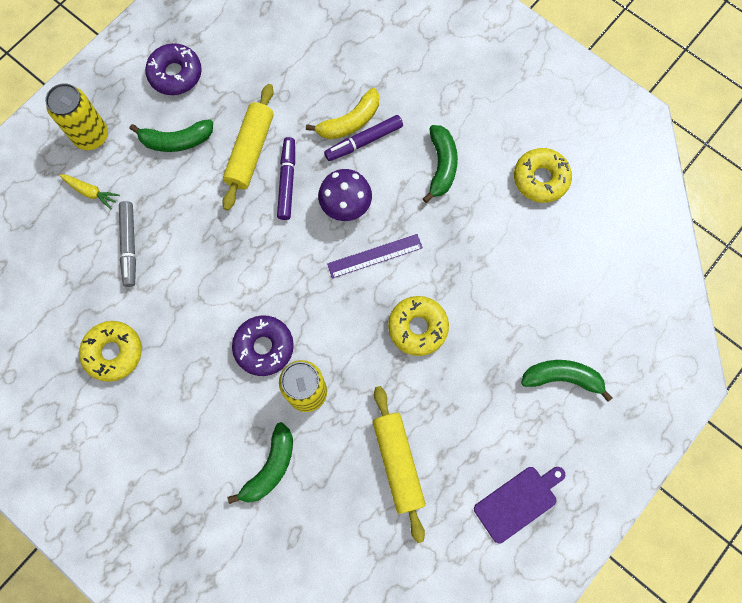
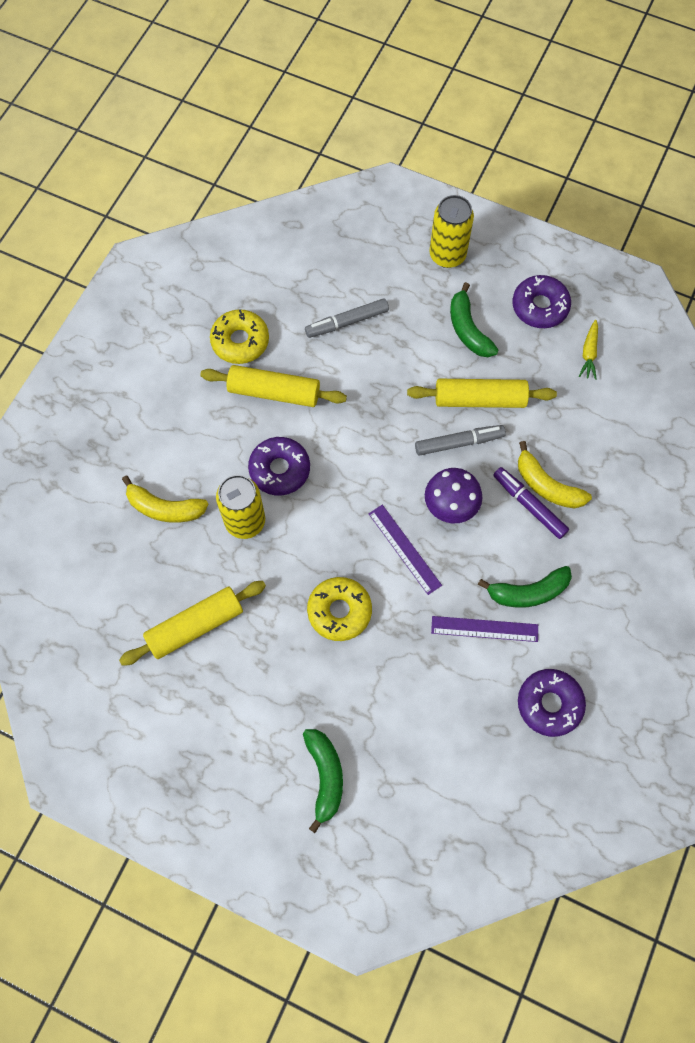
camera: 75 degrees right, 5 degrees down
yellow carrot [59,174,120,209] -> yellow carrot moved to [579,320,598,380]
green banana [227,422,293,504] -> yellow banana [122,476,209,523]
purple marker [277,137,295,220] -> grey marker [415,425,506,456]
purple cutting board [474,467,565,543] -> none
yellow donut [514,148,572,203] -> purple donut [518,669,586,737]
none -> yellow rolling pin [200,365,347,407]
none -> purple ruler [431,616,538,642]

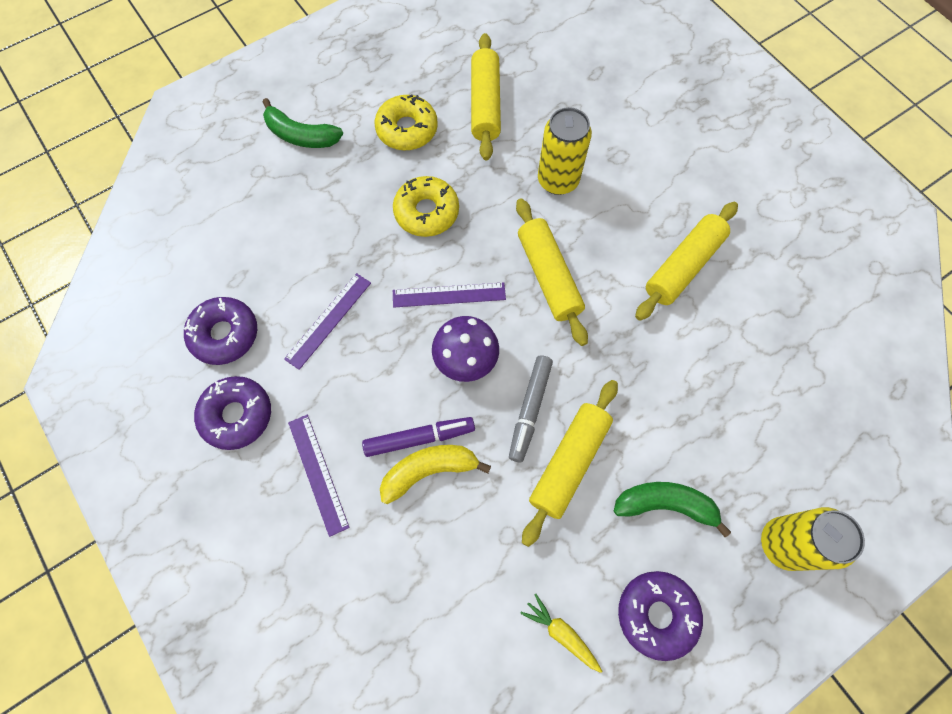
camera: 120 degrees right, 0 degrees up
yellow banana [122,476,209,523] -> none
yellow donut [210,309,269,364] -> yellow donut moved to [375,95,438,151]
purple donut [248,437,310,496] -> purple donut moved to [194,376,271,450]
grey marker [305,298,389,338] -> none
green banana [478,566,572,608] -> none
none -> purple ruler [288,415,350,537]
none -> yellow rolling pin [516,198,588,346]

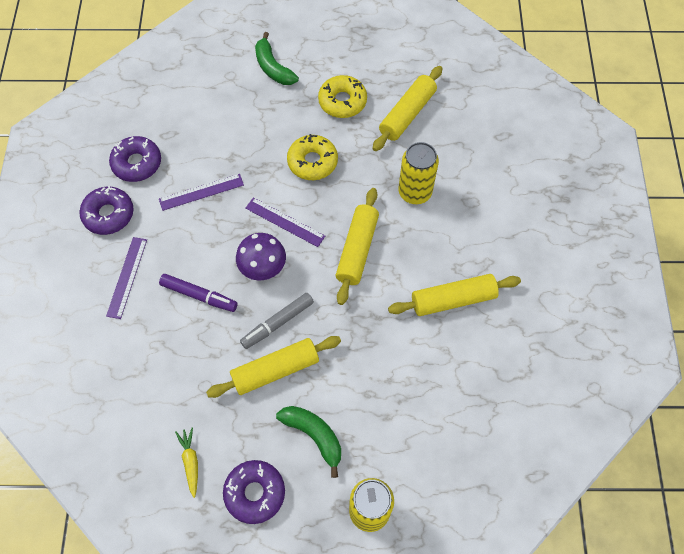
camera: 35 degrees right, 5 degrees down
yellow banana [380,445,491,504] -> none

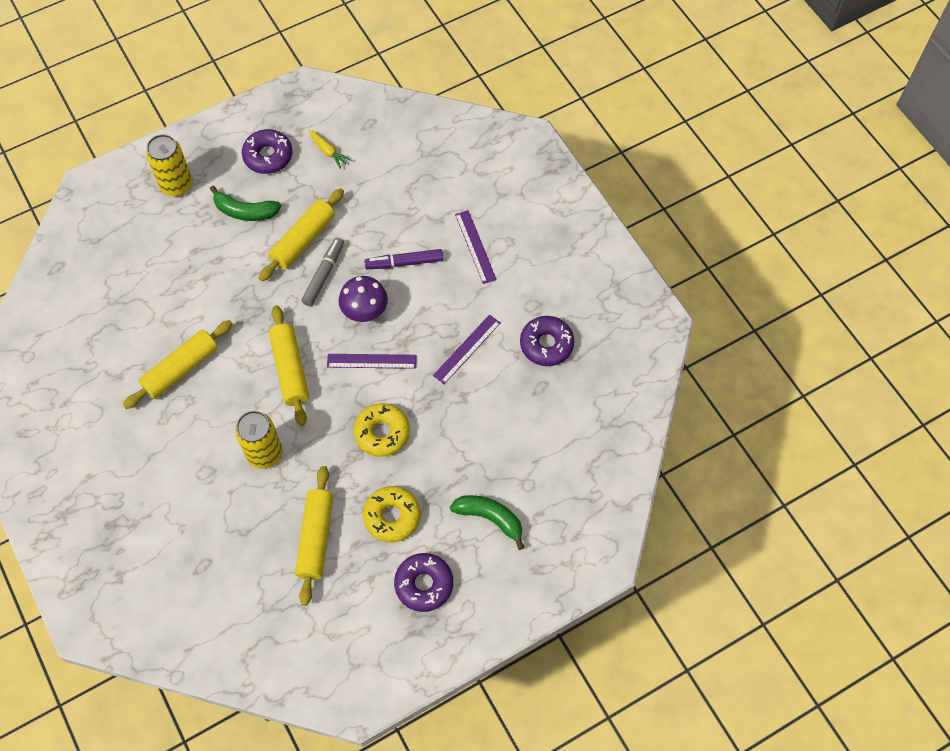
camera: 150 degrees right, 0 degrees up
purple donut [79,186,134,235] -> purple donut moved to [394,553,453,612]

